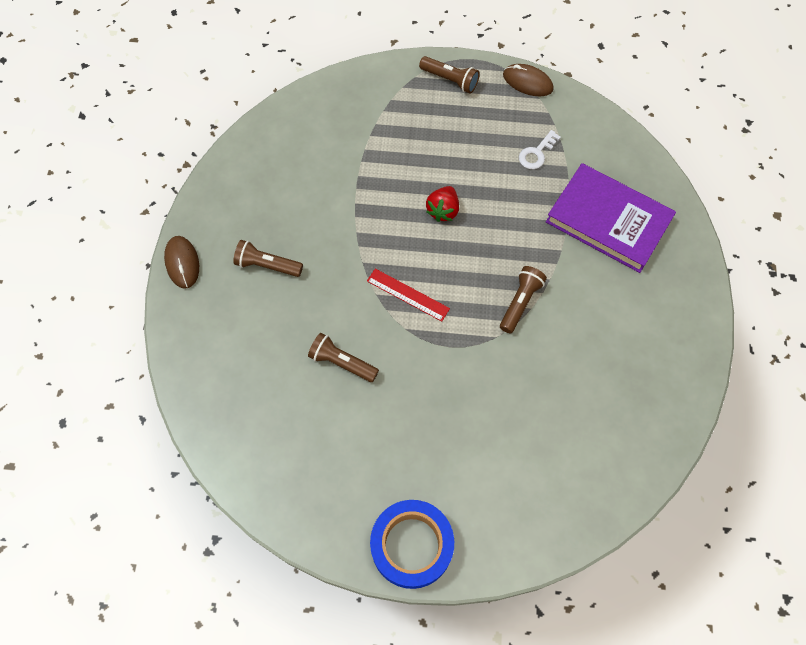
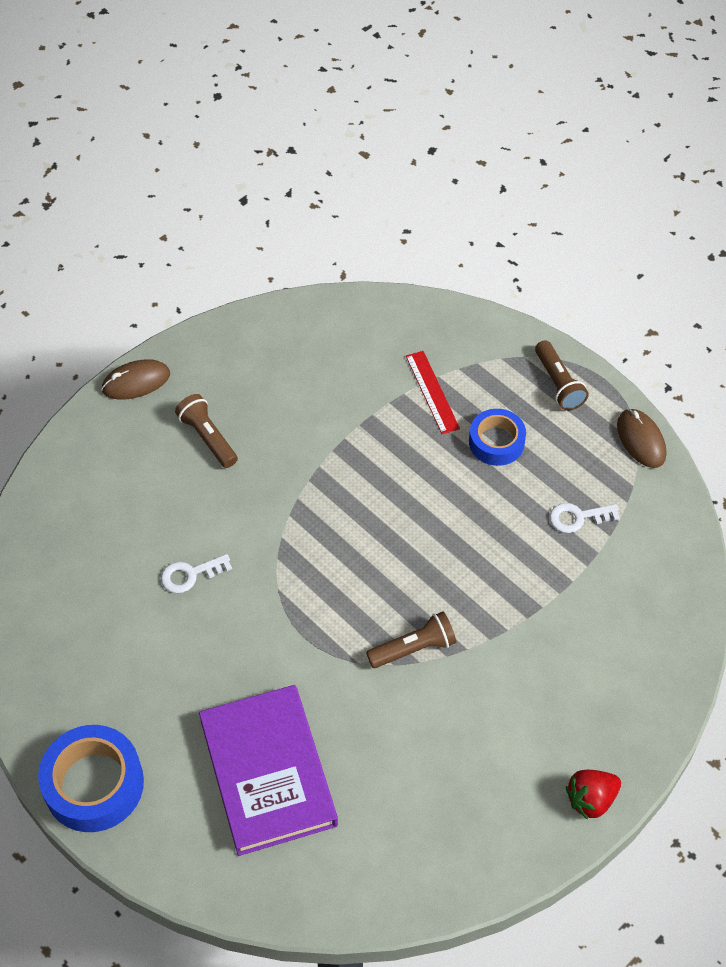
camera: 40 degrees right, 10 degrees down
brown mouse [164,236,199,289] -> brown mouse turned 45 degrees clockwise [101,359,170,400]
brown flashlight [308,333,379,382] -> white key [161,554,232,593]
red ruler [367,269,450,322] -> red ruler moved to [406,351,460,434]
red strawberry [426,186,459,222] -> red strawberry moved to [566,770,621,820]
purple book [546,163,676,273] -> purple book moved to [199,685,338,856]
none -> blue tape [469,409,526,466]

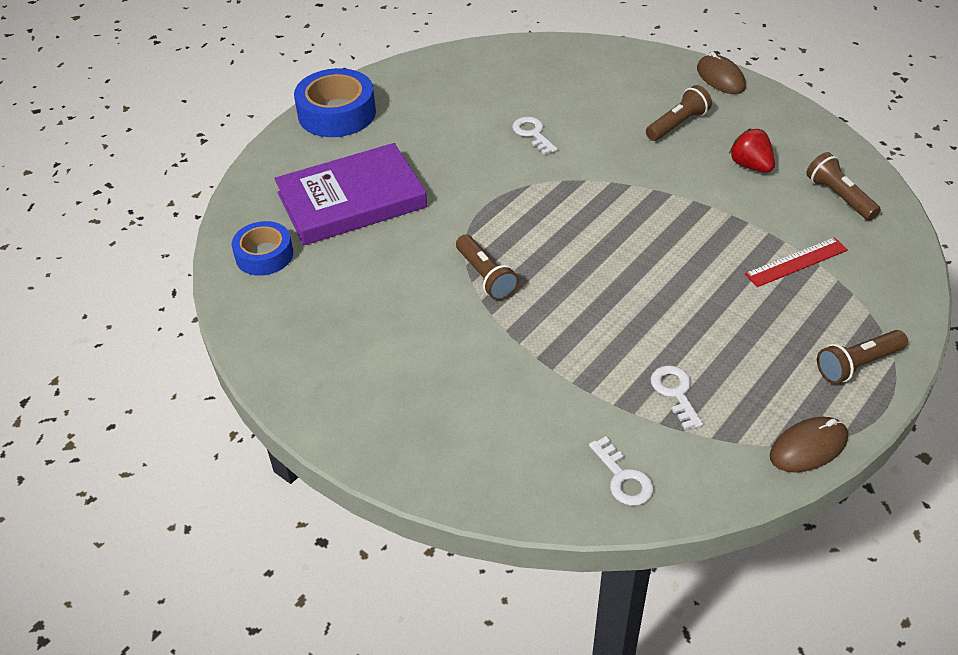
camera: 85 degrees right, 10 degrees down
blue tape [469,409,526,466] -> blue tape moved to [232,221,293,276]
red strawberry [566,770,621,820] -> red strawberry moved to [729,129,775,172]
none -> white key [589,436,654,506]
none -> brown flashlight [806,152,881,221]

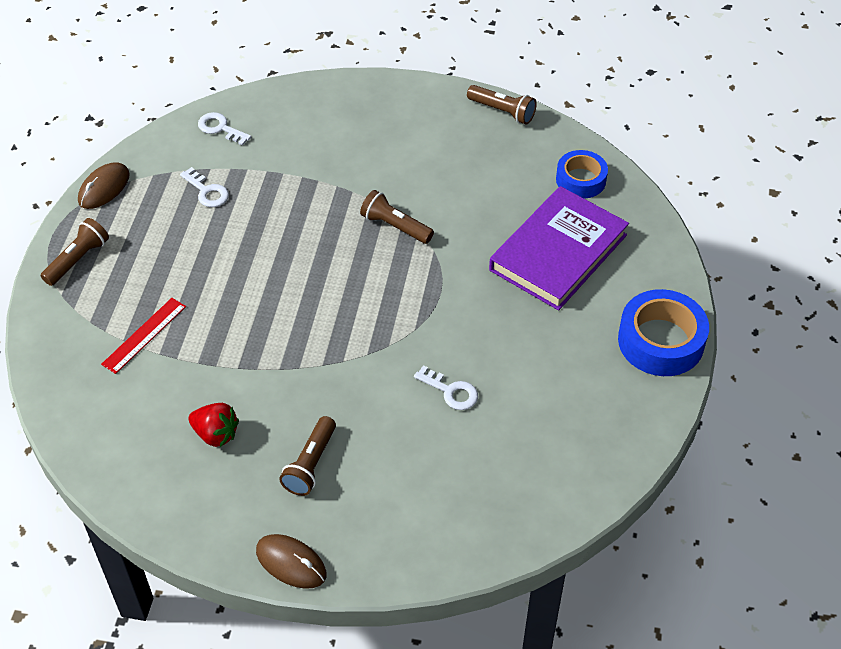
camera: 150 degrees right, 5 degrees up
brown flashlight [806,152,881,221] -> brown flashlight moved to [467,85,537,124]

